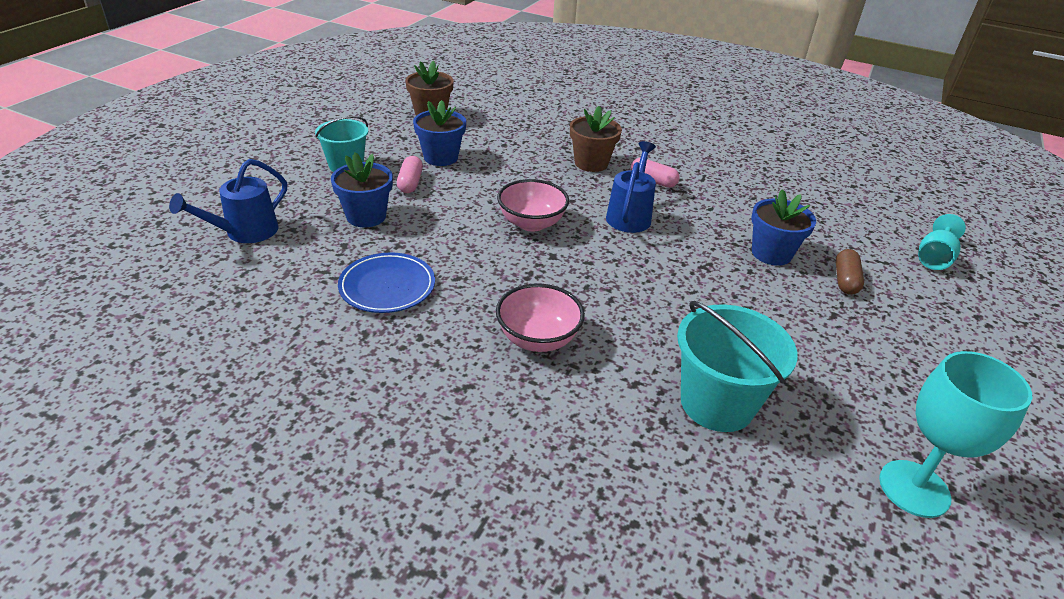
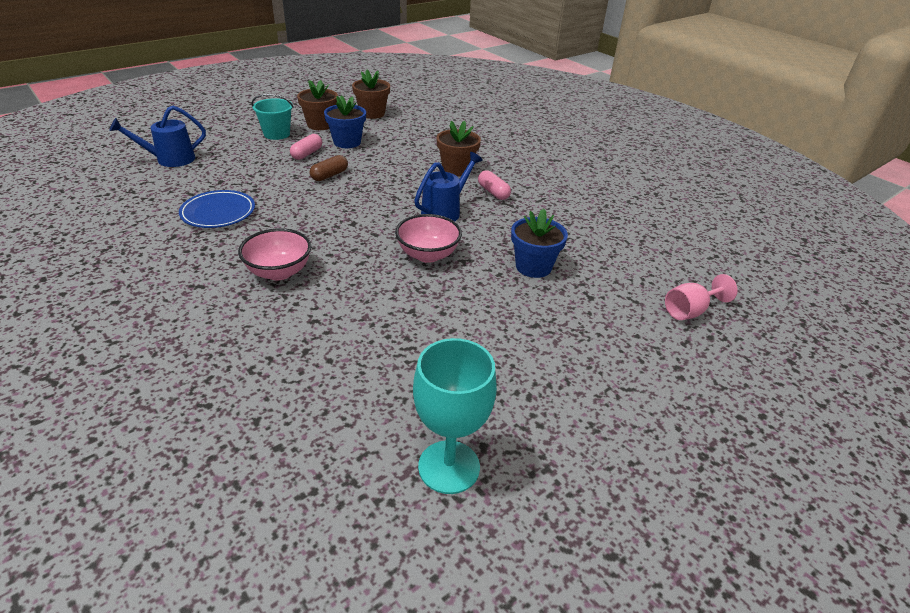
camera: 25 degrees right, 0 degrees up
blue flower pot [331,153,393,227] -> none
pink bowl [497,179,569,232] -> pink bowl moved to [395,214,462,263]
turquoise bucket [677,301,797,432] -> none
brown capsule [835,249,864,295] -> brown capsule moved to [310,155,348,181]
turquoise goblet [918,214,966,270] -> pink goblet [665,274,738,320]
none -> brown flower pot [297,80,338,130]

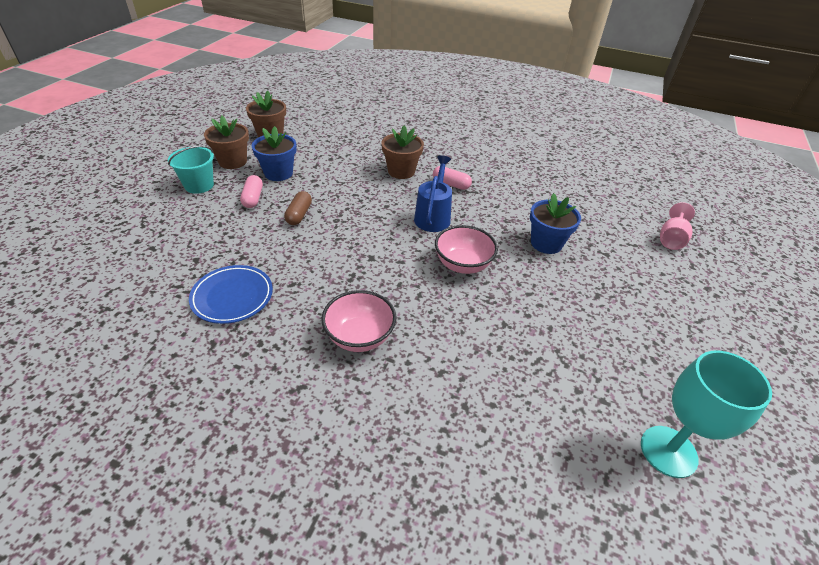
camera: 30 degrees left, 5 degrees up
blue watering can [109,105,206,167] -> none

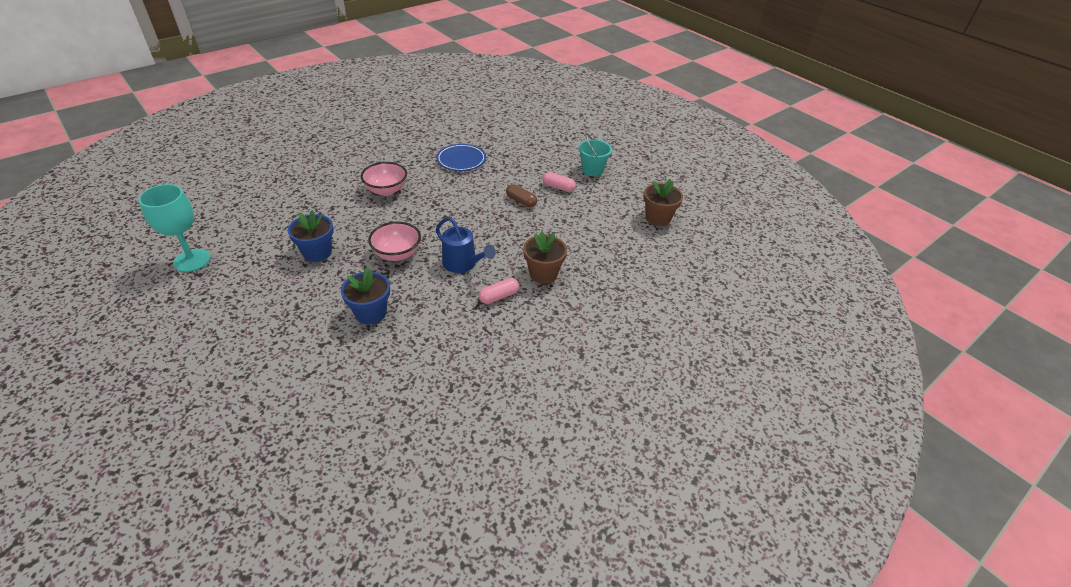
camera: 120 degrees right, 0 degrees up
brown flower pot [204,116,249,169] -> none
blue flower pot [251,126,297,181] -> blue flower pot moved to [288,210,334,262]
pink goblet [660,202,695,250] -> none

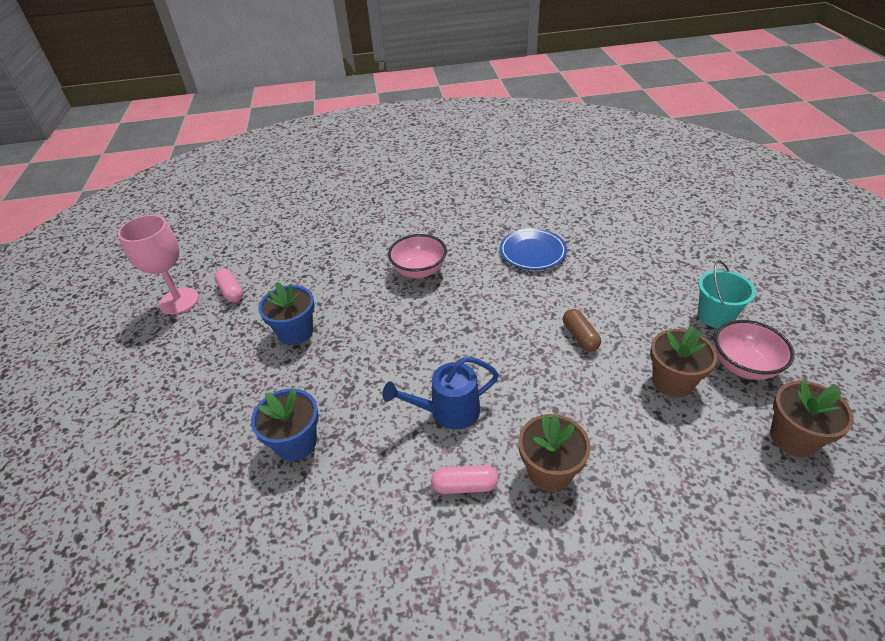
camera: 35 degrees right, 0 degrees up
turquoise goblet [139,184,211,272] -> pink goblet [118,215,199,314]
pink bowl [368,222,421,261] -> pink bowl moved to [715,320,795,380]
blue watering can [436,217,496,273] -> blue watering can turned 90 degrees clockwise [383,356,499,430]
pink capsule [542,172,576,192] -> pink capsule moved to [214,269,243,303]
none -> brown flower pot [650,326,717,398]

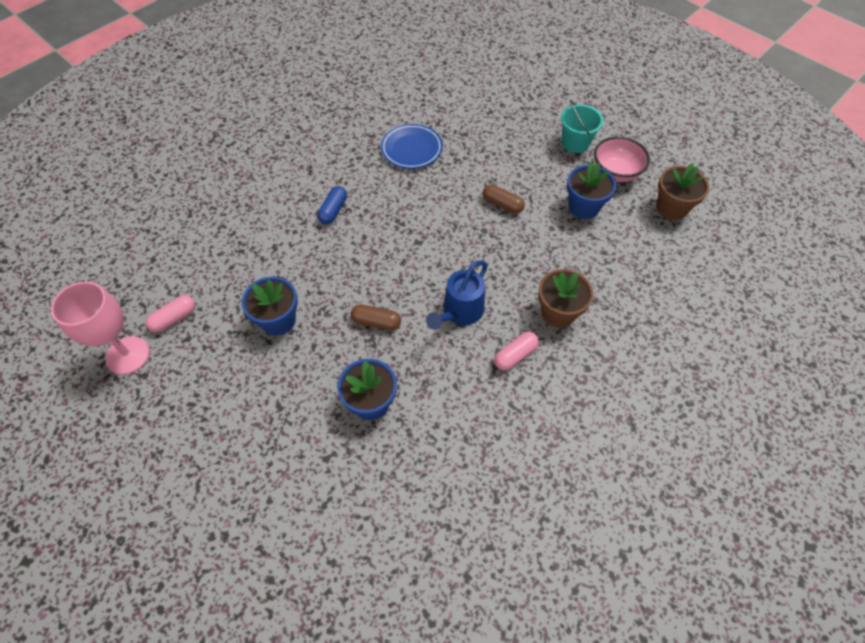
camera: 40 degrees left, 15 degrees up
pink capsule [214,269,243,303] -> pink capsule turned 60 degrees counterclockwise [145,295,196,333]
pink bowl [388,234,447,279] -> blue capsule [317,186,347,224]
brown flower pot [650,326,717,398] -> blue flower pot [567,162,616,219]
none -> brown capsule [351,304,401,330]

